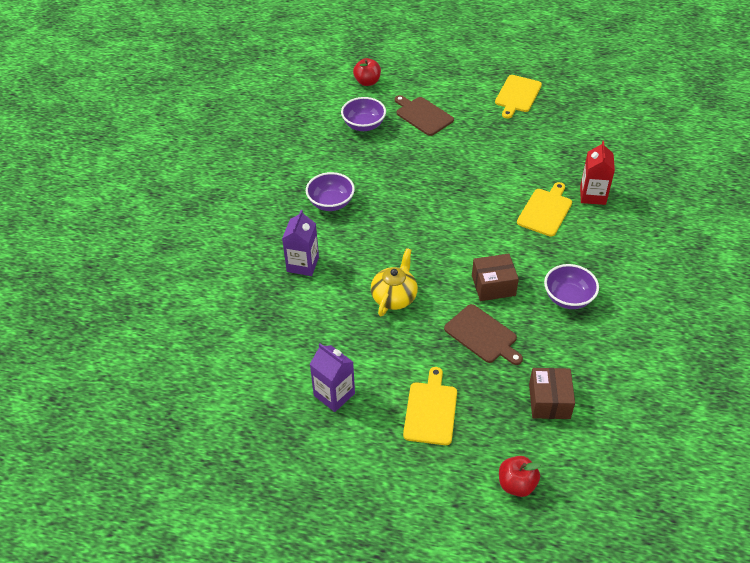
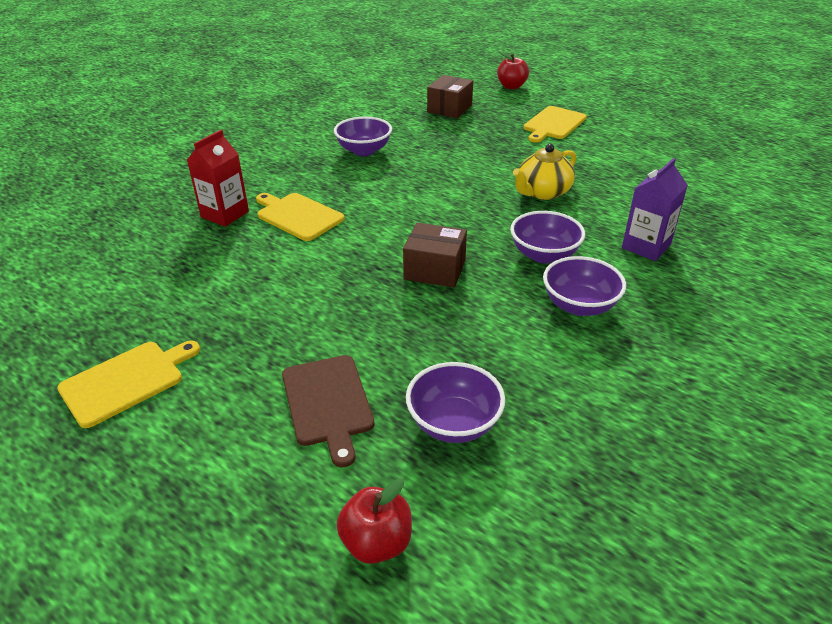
camera: 155 degrees left, 10 degrees down
purple carton [310,343,355,412] -> none
brown cutting board [444,304,523,365] -> none
brown box [472,254,519,301] -> brown box moved to [403,223,467,288]
yellow cutting board [517,182,572,237] -> yellow cutting board turned 75 degrees clockwise [256,193,345,241]
none -> purple bowl [510,211,585,264]

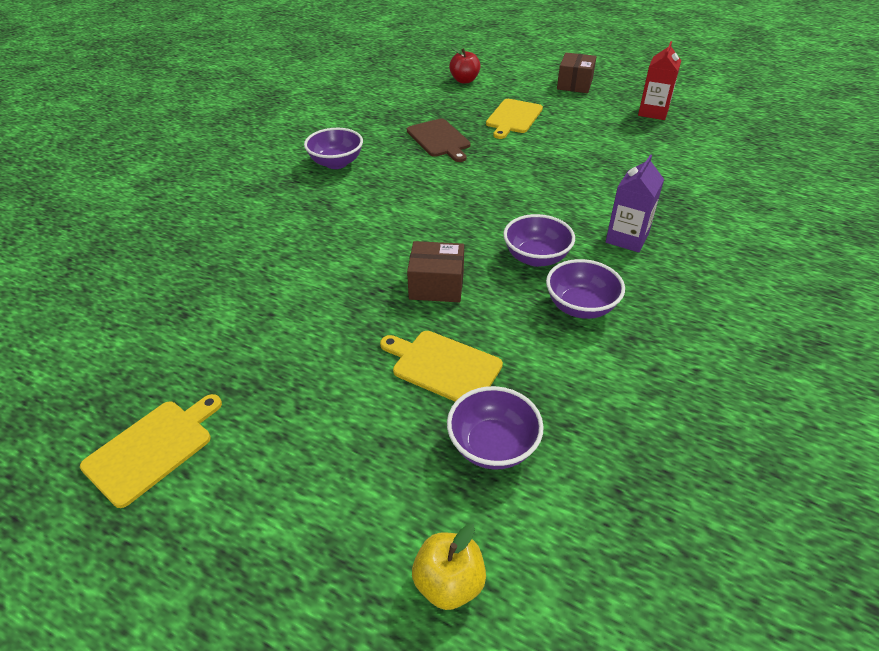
camera: 10 degrees left, 5 degrees up
red carton [187,130,249,227] -> red carton moved to [638,41,681,120]
yellow cutting board [256,193,345,241] -> yellow cutting board moved to [380,331,503,402]
brown cutting board [282,355,374,467] -> brown cutting board moved to [407,119,471,162]
red apple [337,478,412,564] -> yellow apple [412,524,486,610]
brown box [427,75,473,118] -> brown box moved to [557,52,597,93]
yellow teapot [513,144,576,200] -> none

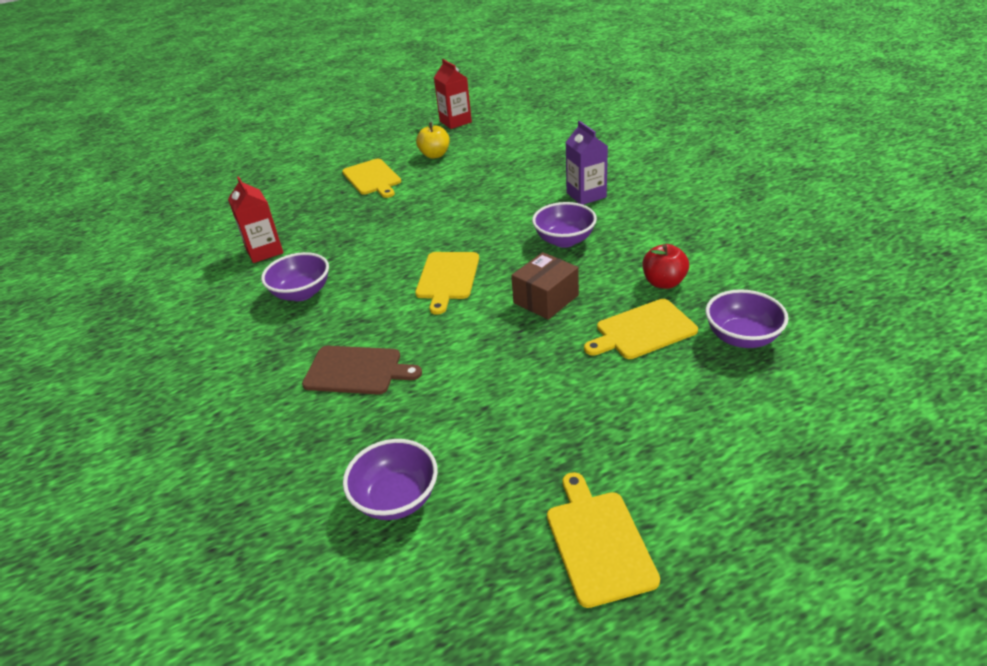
camera: 50 degrees left, 5 degrees down
brown cutting board [407,119,471,162] -> brown cutting board moved to [302,346,422,395]
yellow apple [412,524,486,610] -> yellow apple moved to [416,117,450,159]
red apple [449,47,481,83] -> red apple moved to [643,244,689,289]
purple bowl [546,259,625,319] -> purple bowl moved to [343,439,438,520]
brown box [557,52,597,93] -> none
none -> red carton [228,176,283,263]
none -> yellow cutting board [415,252,479,315]

